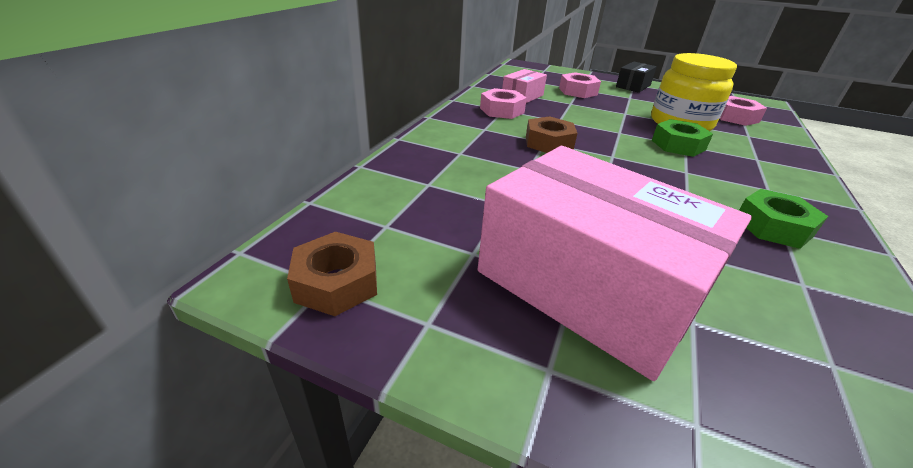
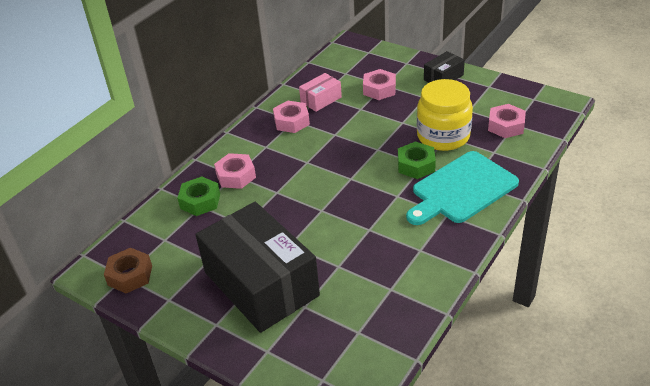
camera: 15 degrees right, 5 degrees up
pink box [478,146,752,381] -> black box [195,202,320,333]
brown nut [526,116,577,153] -> none
green nut [739,189,828,249] -> green nut moved to [177,176,220,216]
none -> pink nut [214,153,256,189]
none -> turquoise cutting board [406,151,519,225]

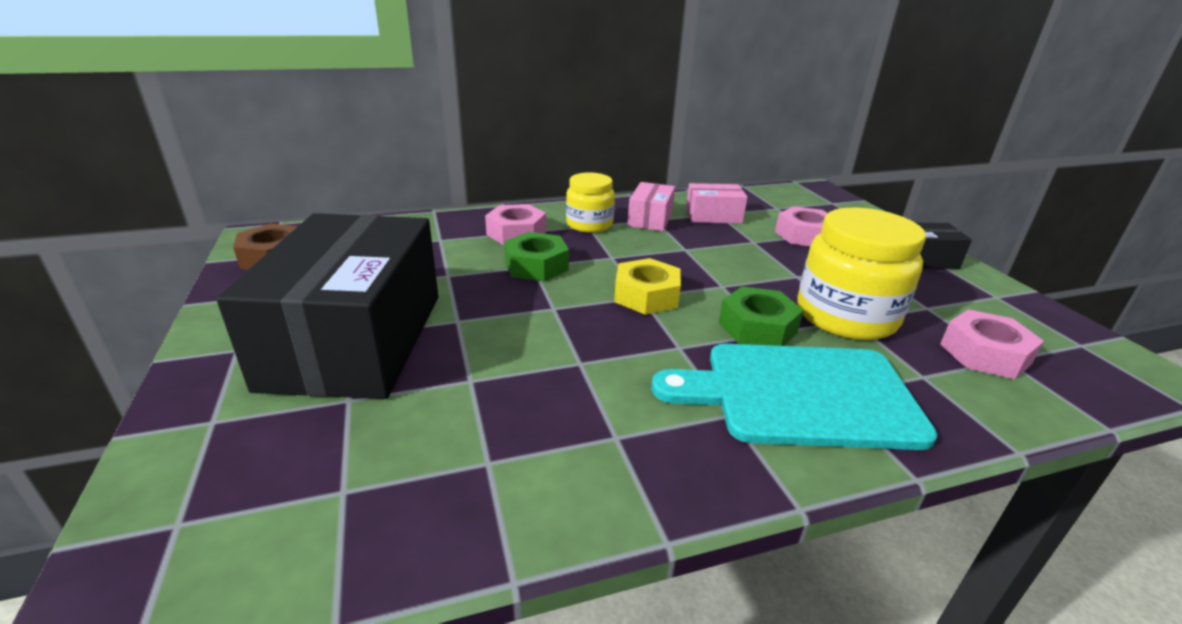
camera: 35 degrees right, 10 degrees down
green nut [177,176,220,216] -> green nut moved to [504,232,569,281]
pink nut [273,101,310,133] -> pink box [627,182,675,231]
none -> yellow jar [566,172,615,233]
none -> yellow nut [614,258,681,315]

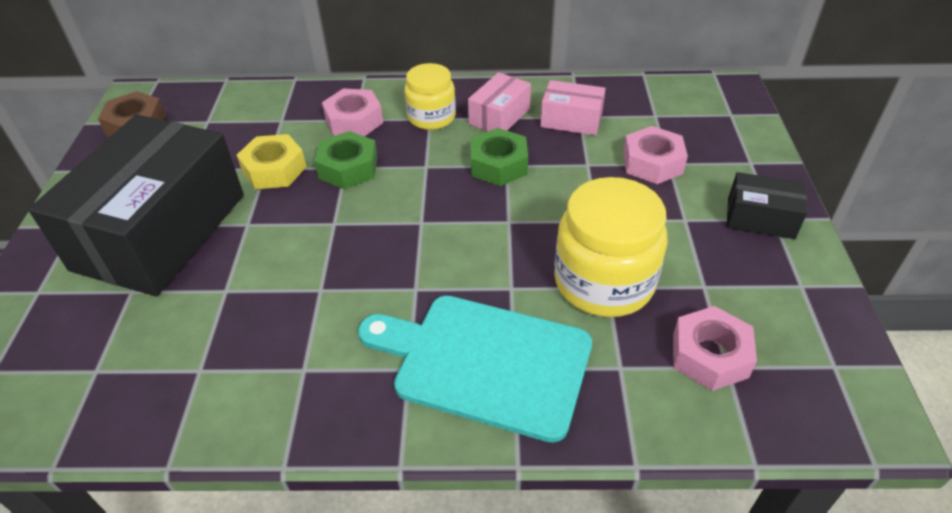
camera: 20 degrees right, 15 degrees up
yellow nut [614,258,681,315] -> yellow nut moved to [237,134,306,189]
green nut [719,286,804,346] -> green nut moved to [470,128,528,186]

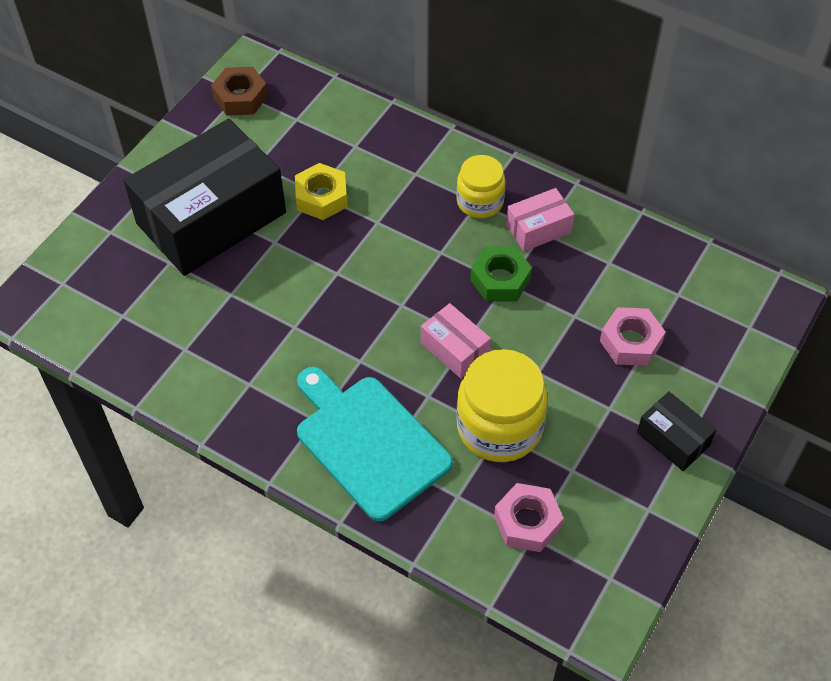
camera: 30 degrees right, 10 degrees up
green nut [314,131,378,189] -> none
pink nut [322,88,383,136] -> none
pink box [540,80,606,135] -> pink box moved to [421,303,491,379]

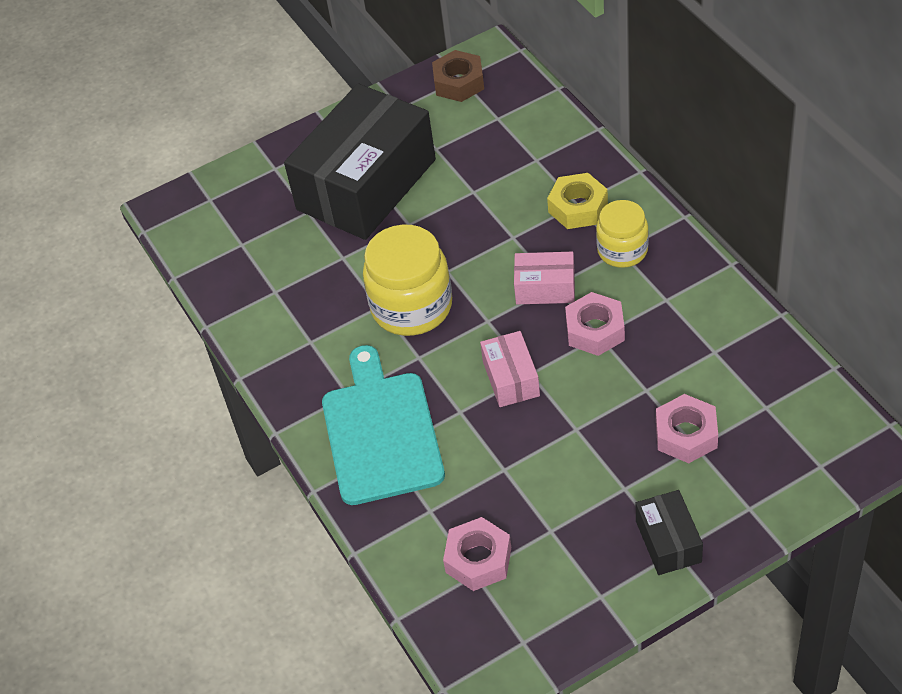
camera: 35 degrees right, 5 degrees down
black box [123,119,286,276] -> black box turned 45 degrees counterclockwise [284,83,436,240]
yellow nut [295,163,348,220] -> yellow nut moved to [547,173,608,229]
yellow jar [457,349,548,462] -> yellow jar moved to [363,225,452,336]
green nut [470,247,532,302] -> pink nut [565,292,625,356]
pink box [506,188,574,251] -> pink box moved to [514,252,575,304]

